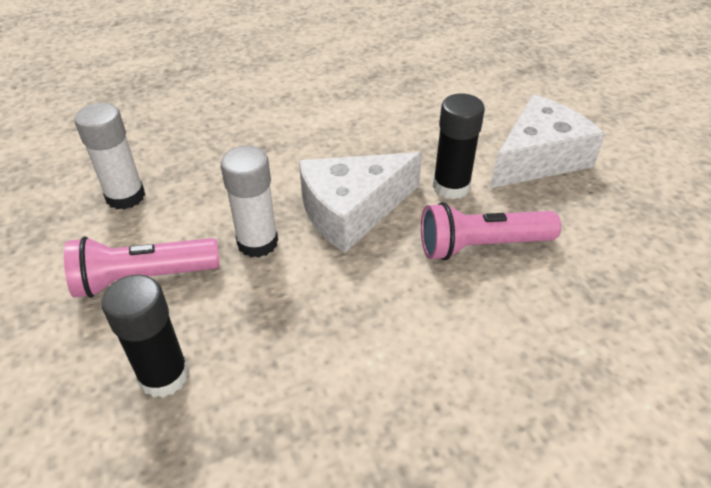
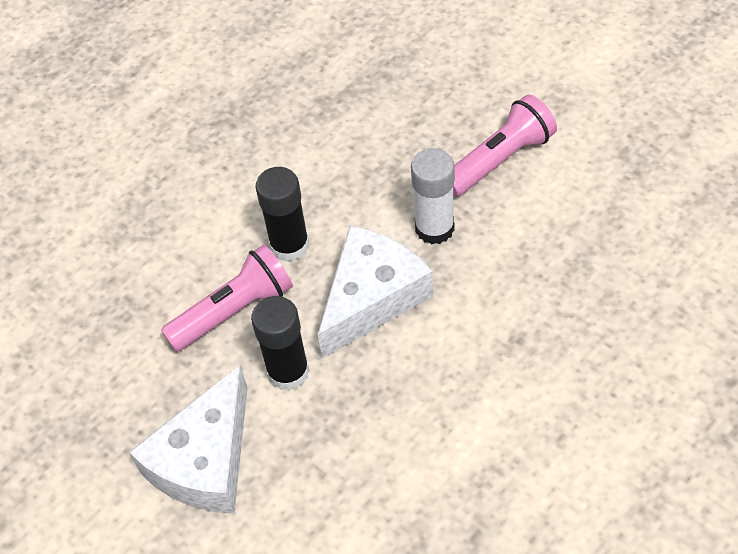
camera: 160 degrees right, 10 degrees up
white glue stick [74,103,145,210] -> none
black glue stick [102,275,189,398] -> black glue stick moved to [255,167,309,262]

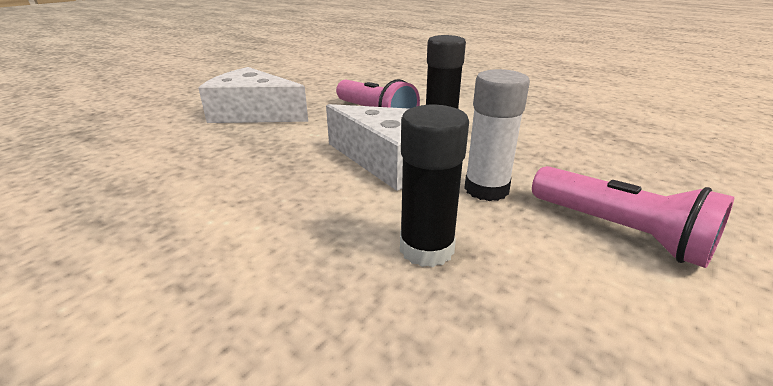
camera: 80 degrees right, 25 degrees down
black glue stick [251,296,309,391] -> black glue stick moved to [400,105,469,267]

